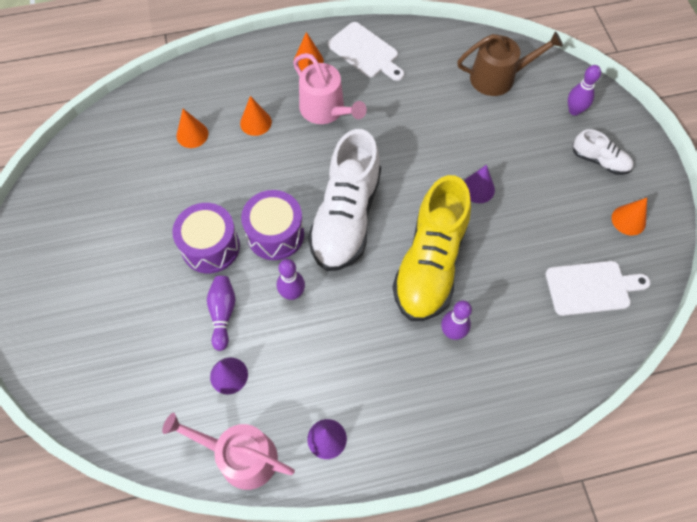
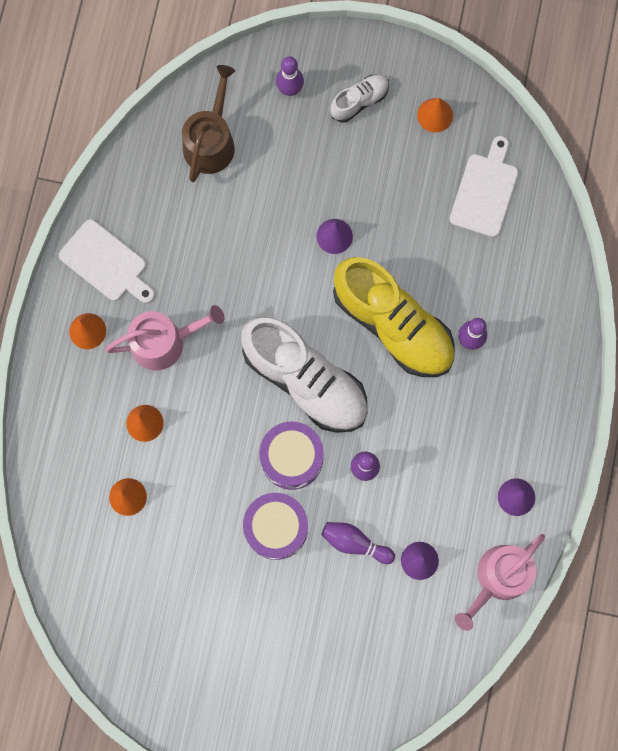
camera: 65 degrees left, 15 degrees up
white cutting board [328,22,404,81] -> white cutting board turned 60 degrees clockwise [59,219,155,303]

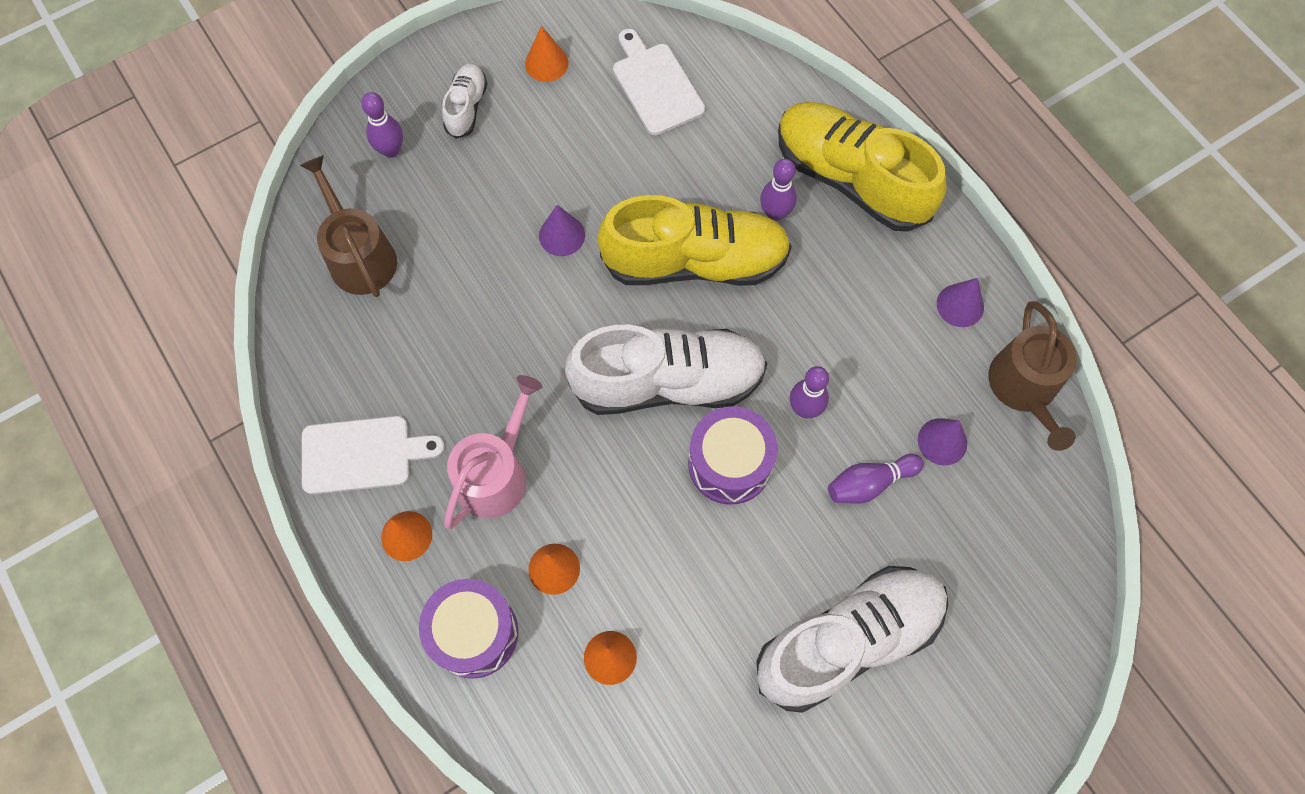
camera: 45 degrees left, 10 degrees down
purple drum [243,493,308,560] -> purple drum moved to [419,579,518,679]
pink watering can [455,534,545,631] -> brown watering can [989,301,1077,451]
none -> white shoe [756,566,948,713]
none -> yellow shoe [778,102,947,232]

